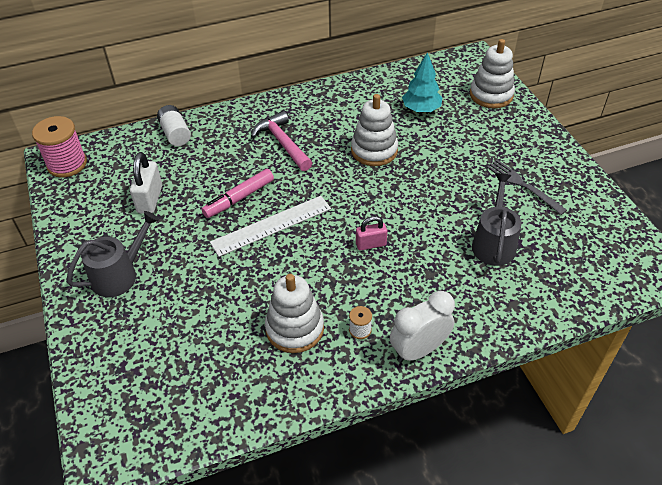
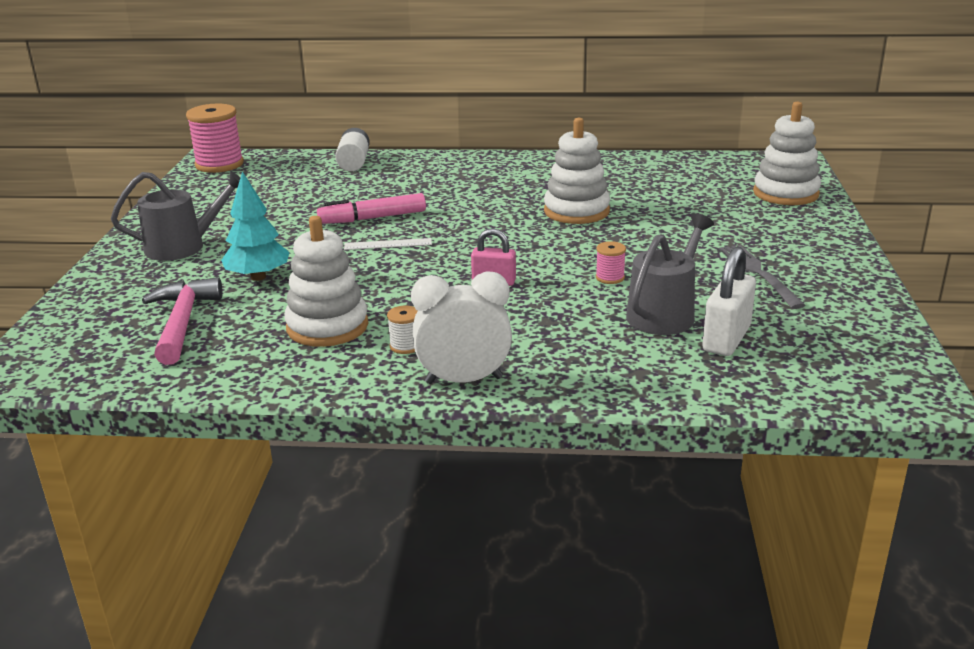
camera: 25 degrees right, 20 degrees down
white padlock [130,152,162,214] -> white padlock moved to [702,247,756,356]
white ruler [210,196,331,257] -> white ruler [344,238,432,250], size x0.51
pink hammer [251,111,312,171] -> pink hammer moved to [142,277,223,365]
turquoise tree [402,52,442,112] -> turquoise tree moved to [221,171,290,281]
none -> pink spool [596,241,626,284]

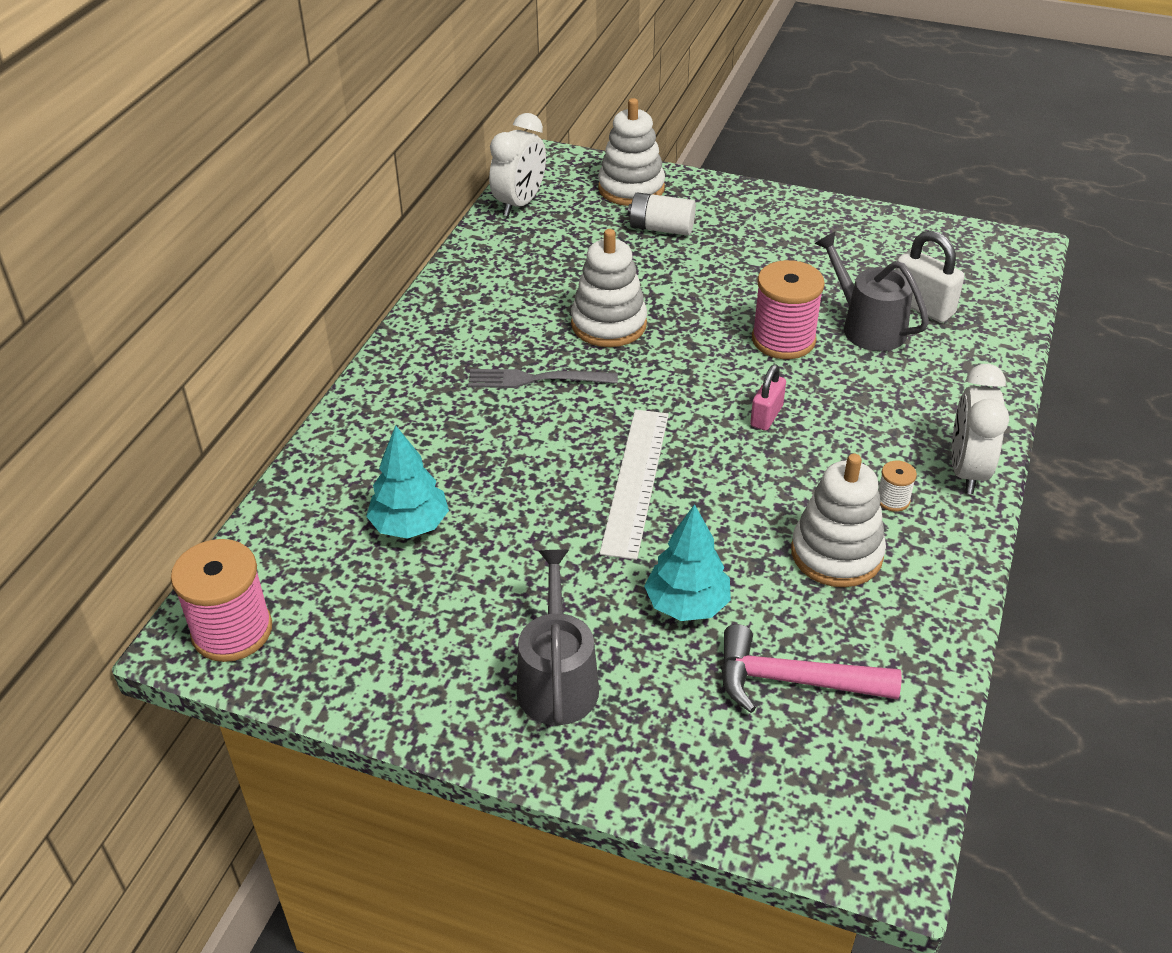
camera: 75 degrees left, 15 degrees up
pink marker [317,193,426,224] -> none
white battery [335,128,370,171] -> white battery moved to [628,192,696,235]
white ruler [344,238,432,250] -> white ruler [600,410,669,560], size x1.94
pink spool [596,241,626,284] -> pink spool [752,260,825,359], size x2.17
grey fork [719,245,806,309] -> grey fork moved to [468,369,618,388]
none -> turquoise tree [366,425,449,539]
none -> white clock [489,113,546,216]

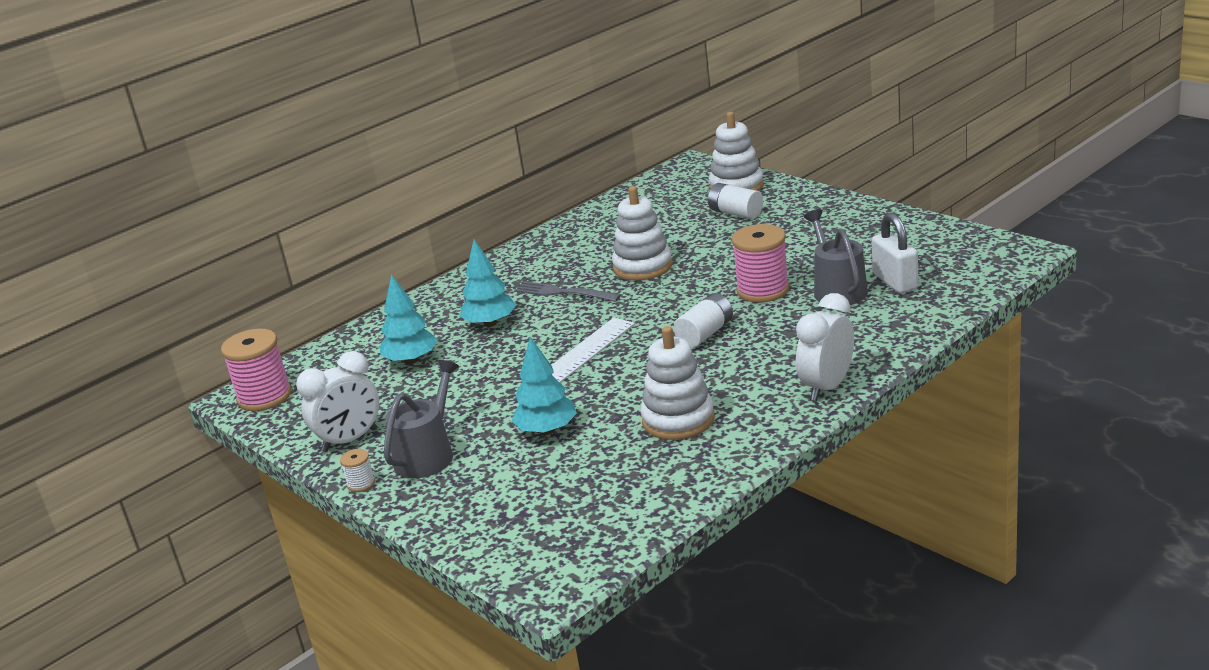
camera: 30 degrees right, 15 degrees down
white clock [489,113,546,216] -> white clock moved to [296,351,379,452]
pink hammer [721,624,902,713] -> none
pink padlock [750,364,786,431] -> white battery [673,293,733,348]
white spool [878,461,917,512] -> white spool moved to [340,449,375,492]
none -> turquoise tree [460,240,516,327]

